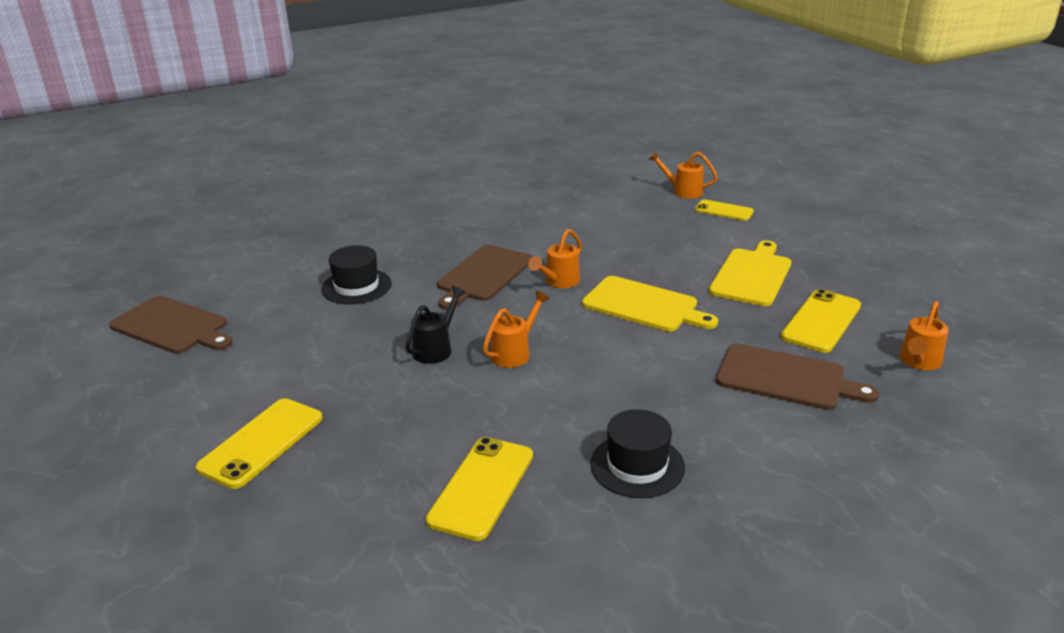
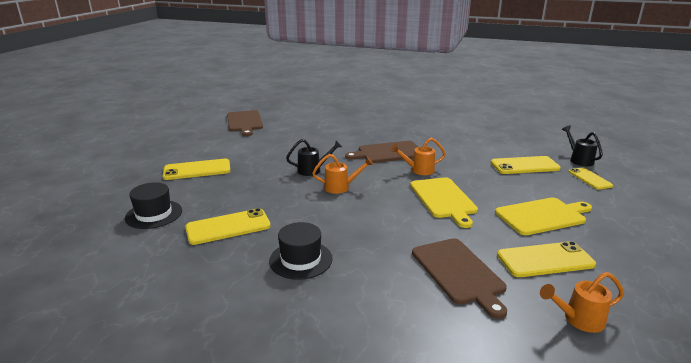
camera: 45 degrees right, 5 degrees down
black hat [321,245,392,304] -> black hat moved to [125,182,182,229]
orange watering can [648,151,718,199] -> black watering can [562,126,603,166]
none -> yellow phone [490,156,561,174]

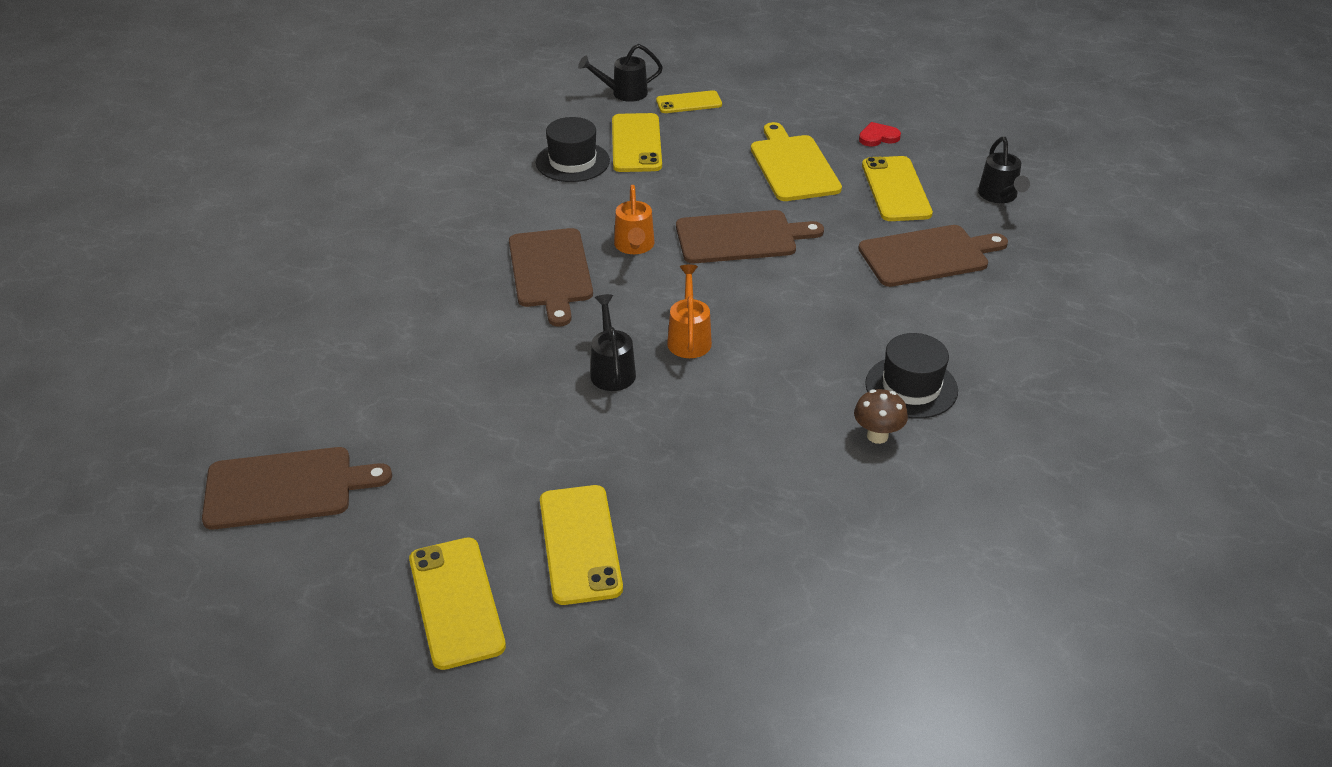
camera: 85 degrees left, 15 degrees up
black hat [125,182,182,229] -> black hat moved to [536,117,610,182]
yellow phone [185,208,271,245] -> yellow phone moved to [409,537,506,670]
yellow cutting board [410,177,478,228] -> brown cutting board [676,210,824,263]
orange watering can [540,272,624,333] -> black watering can [978,137,1030,203]
none -> brown mushroom [854,389,908,444]
none -> red heart [859,122,901,146]

